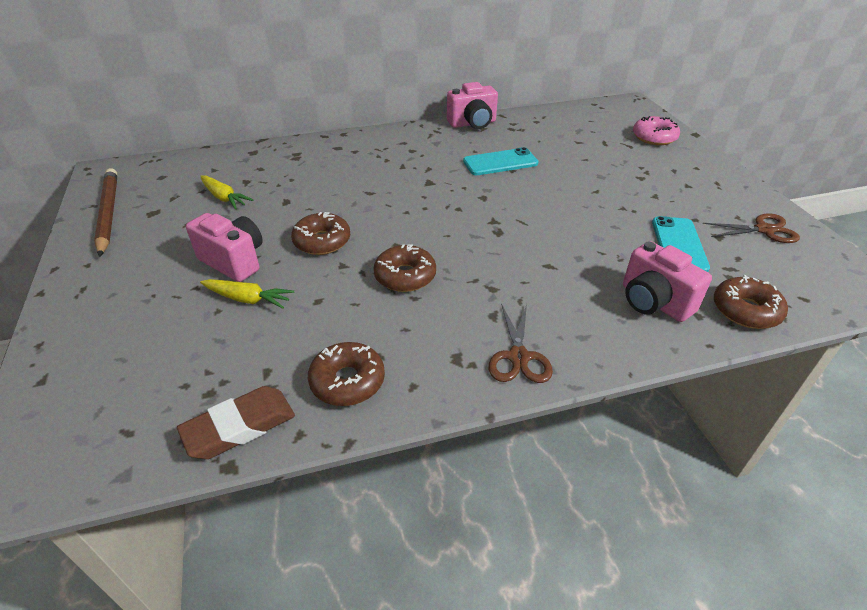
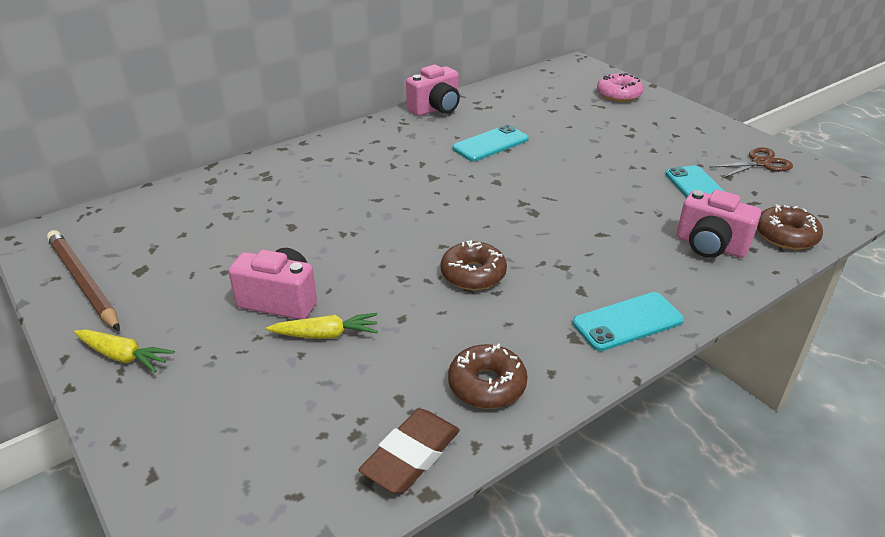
camera: 20 degrees left, 5 degrees down
yellow carrot [200,175,253,209] -> yellow carrot moved to [74,329,175,372]
brown donut [291,212,350,255] -> none
brown scissors [488,304,553,383] -> turquoise phone [573,292,684,351]

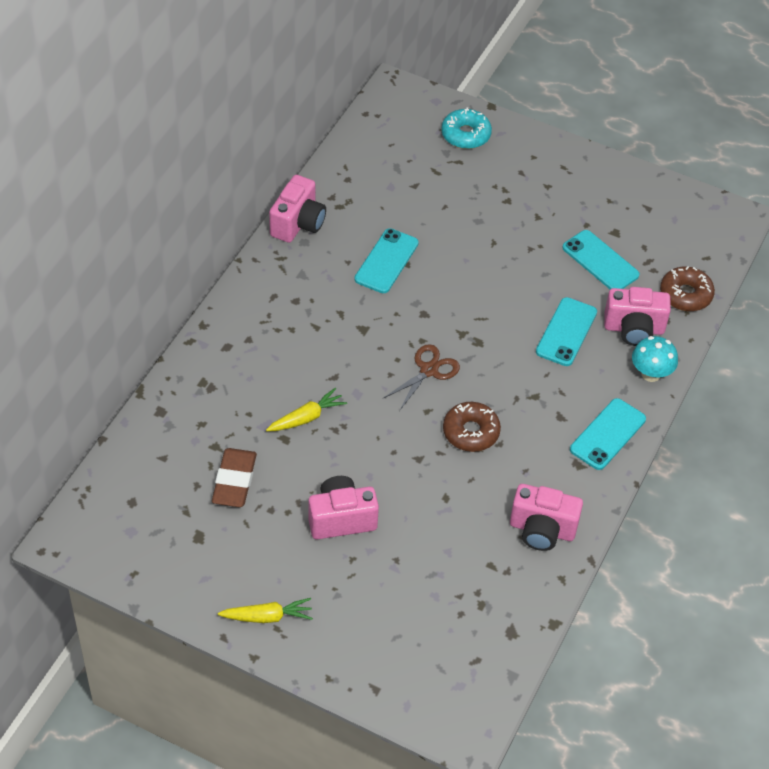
camera: 30 degrees left, 15 degrees up
brown pencil [47,230,120,331] -> none
yellow carrot [266,313,378,339] -> yellow carrot moved to [266,388,347,431]
brown eraser [358,408,460,494] -> brown eraser moved to [212,448,257,507]
brown donut [448,343,528,409] -> pink camera [510,484,583,551]
pink donut [597,73,644,102] -> turquoise donut [441,107,492,149]
brown scissors [709,147,793,178] -> brown scissors moved to [384,344,460,411]
none -> turquoise phone [536,297,597,366]
none -> turquoise mushroom [632,336,678,382]

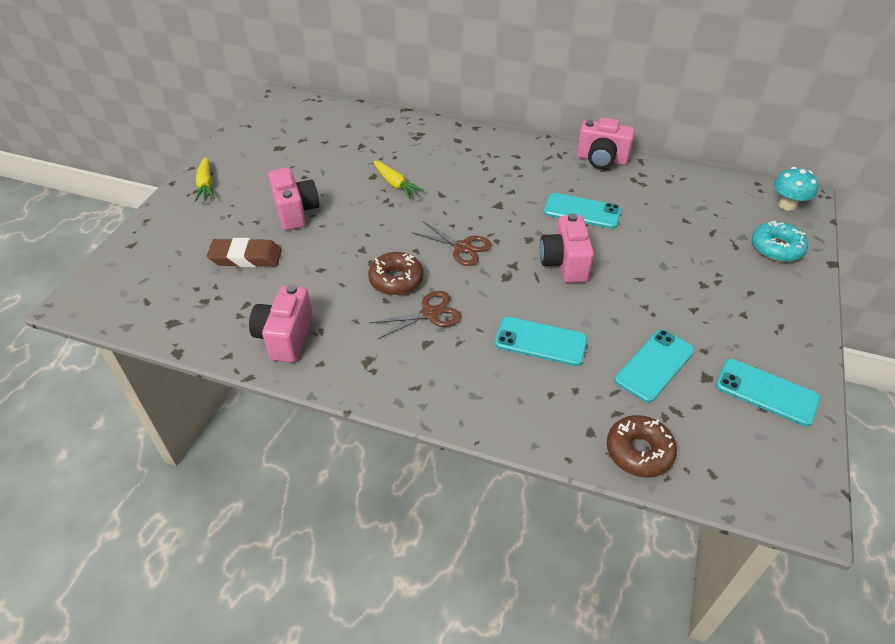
camera: 85 degrees right, 5 degrees down
brown eraser [212,448,257,507] -> brown eraser moved to [207,238,282,267]
turquoise phone [570,398,646,470] -> turquoise phone moved to [715,359,820,426]
pink camera [604,287,671,346] -> pink camera moved to [540,213,594,283]
turquoise mushroom [632,336,678,382] -> turquoise mushroom moved to [774,167,819,211]
none -> brown scissors [369,291,462,339]

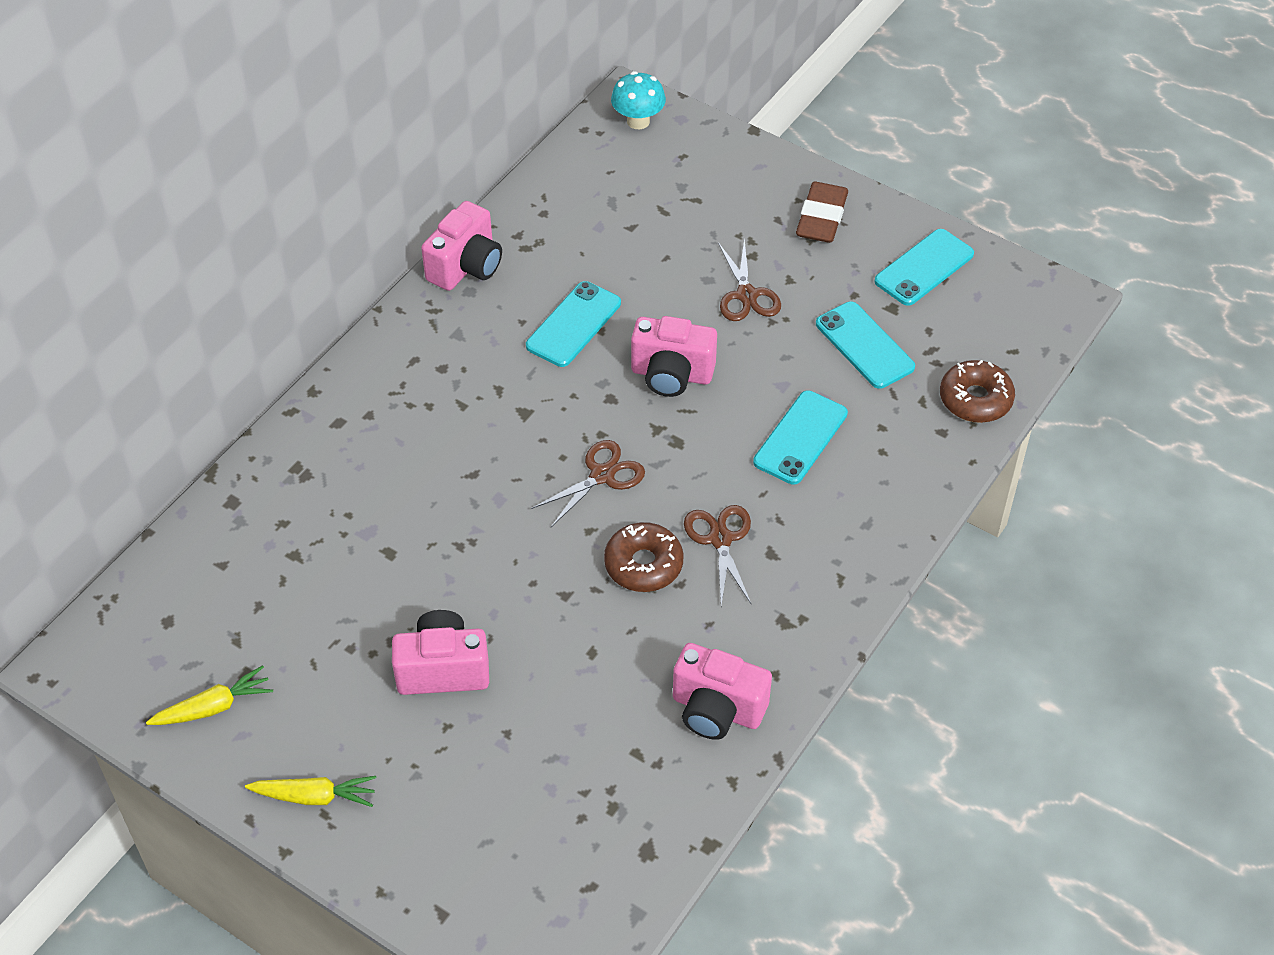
camera: 75 degrees left, 5 degrees up
brown eraser [207,238,282,267] -> brown eraser moved to [796,182,848,243]
yellow carrot [374,161,424,199] -> yellow carrot moved to [146,665,273,725]
turquoise donut [752,221,808,262] -> none
none -> brown scissors [718,238,781,321]

